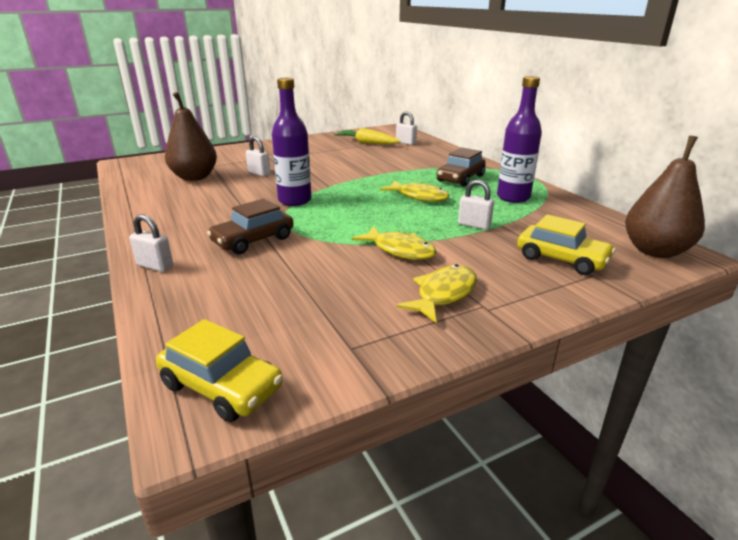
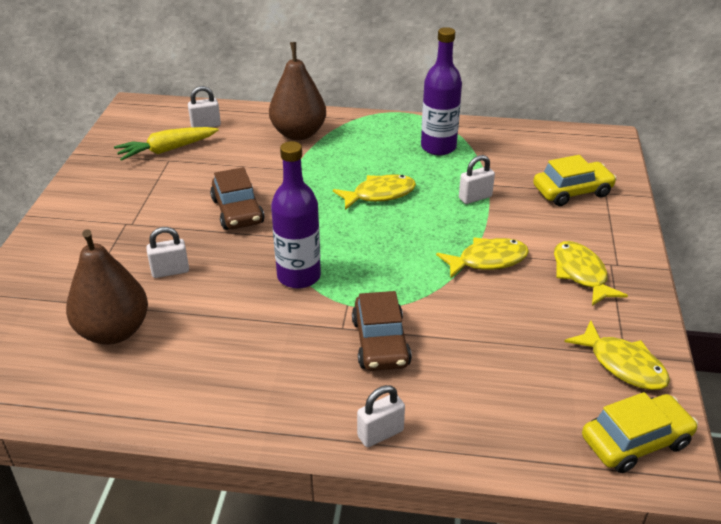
camera: 55 degrees left, 10 degrees up
brown car [437,147,486,187] -> brown car moved to [210,167,265,230]
brown pear [625,136,705,258] -> brown pear moved to [269,42,326,140]
none -> yellow fish [564,320,670,390]

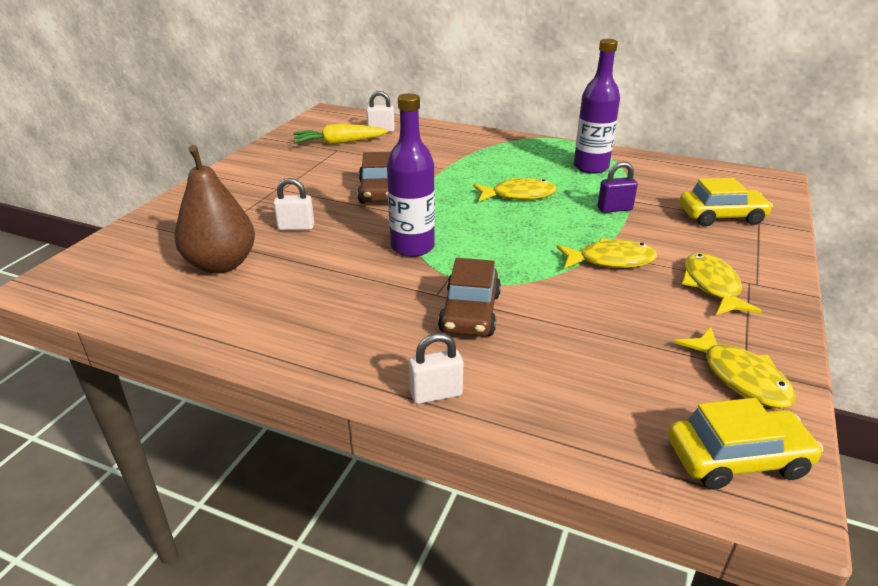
camera: 15 degrees right, 5 degrees down
brown pear [269,42,326,140] -> none
white padlock [459,155,495,204] -> purple padlock [598,161,638,213]

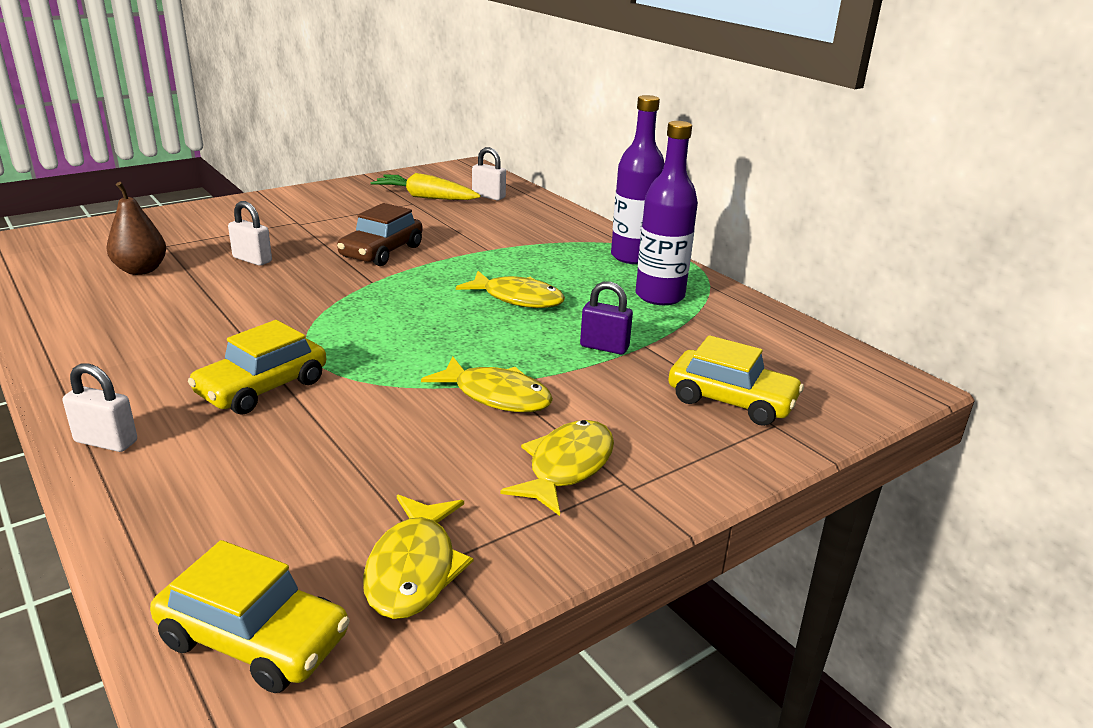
camera: 30 degrees right, 5 degrees down
brown pear [174,145,255,274] -> brown pear [106,182,166,275], size x0.67
purple bottle [387,93,435,257] -> purple bottle moved to [611,95,665,264]
brown car [438,258,501,337] -> yellow car [188,320,326,415]

